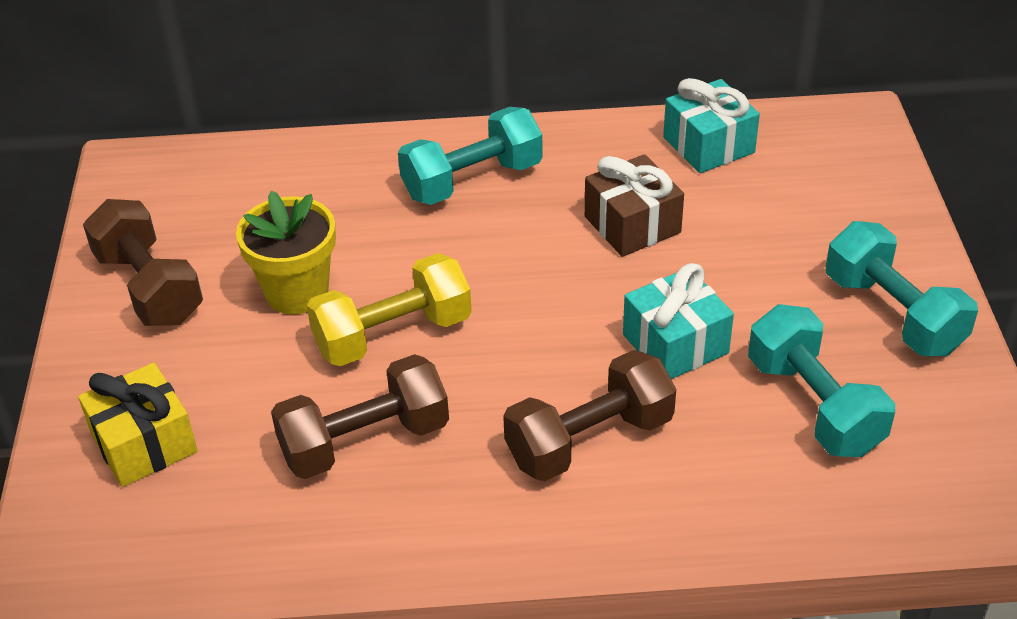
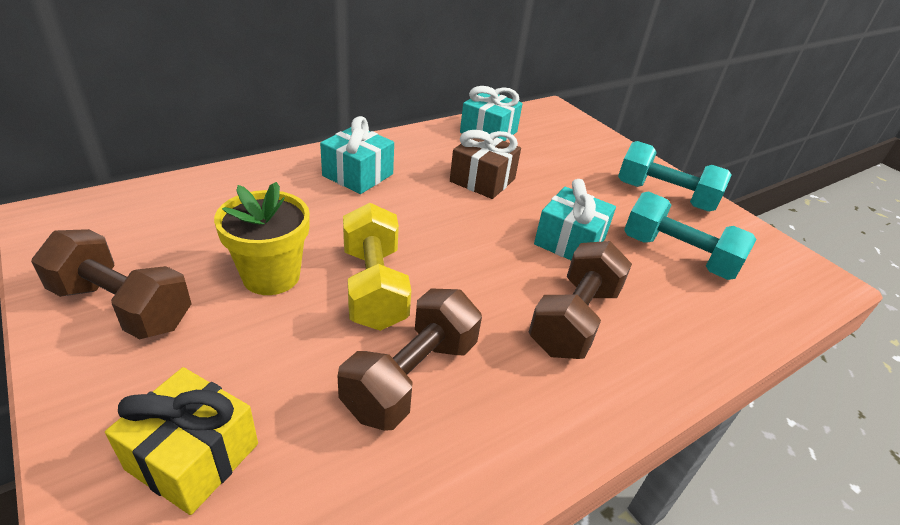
camera: 35 degrees left, 5 degrees down
yellow dumbbell [307,253,472,366] -> yellow dumbbell turned 45 degrees counterclockwise [343,203,411,331]
turquoise dumbbell [398,107,543,205] -> turquoise gift [320,116,394,194]

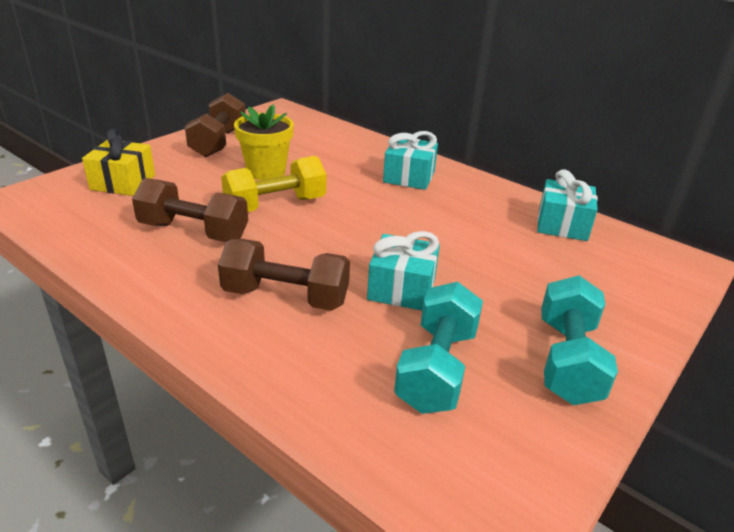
camera: 75 degrees right, 5 degrees down
brown gift [450,130,521,199] -> none

